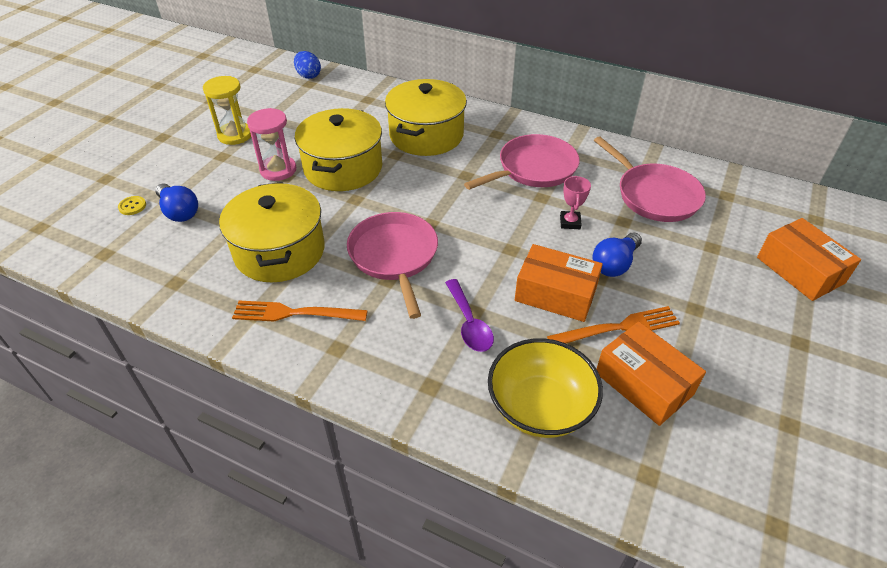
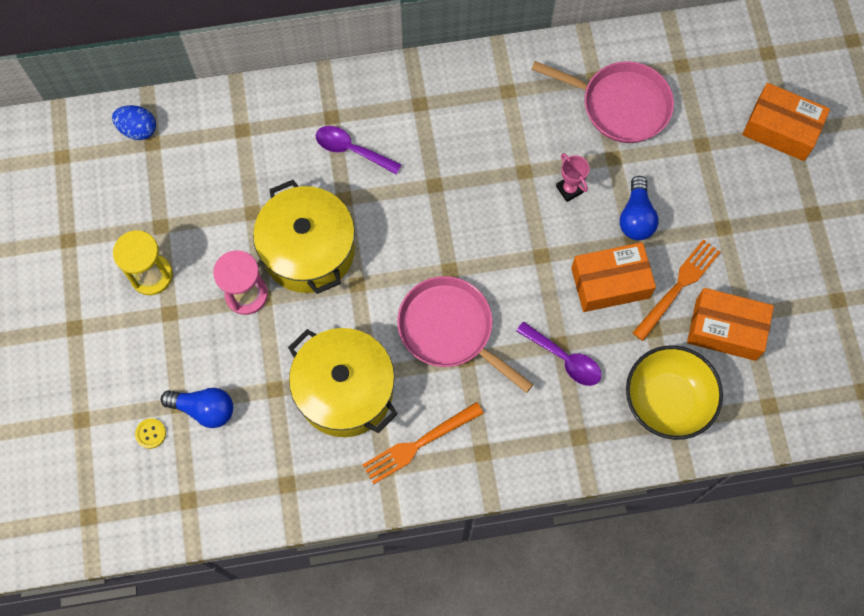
camera: 35 degrees left, 25 degrees up
yellow pot [385,79,467,156] -> purple spoon [315,126,402,174]
pink pan [464,134,580,190] -> none

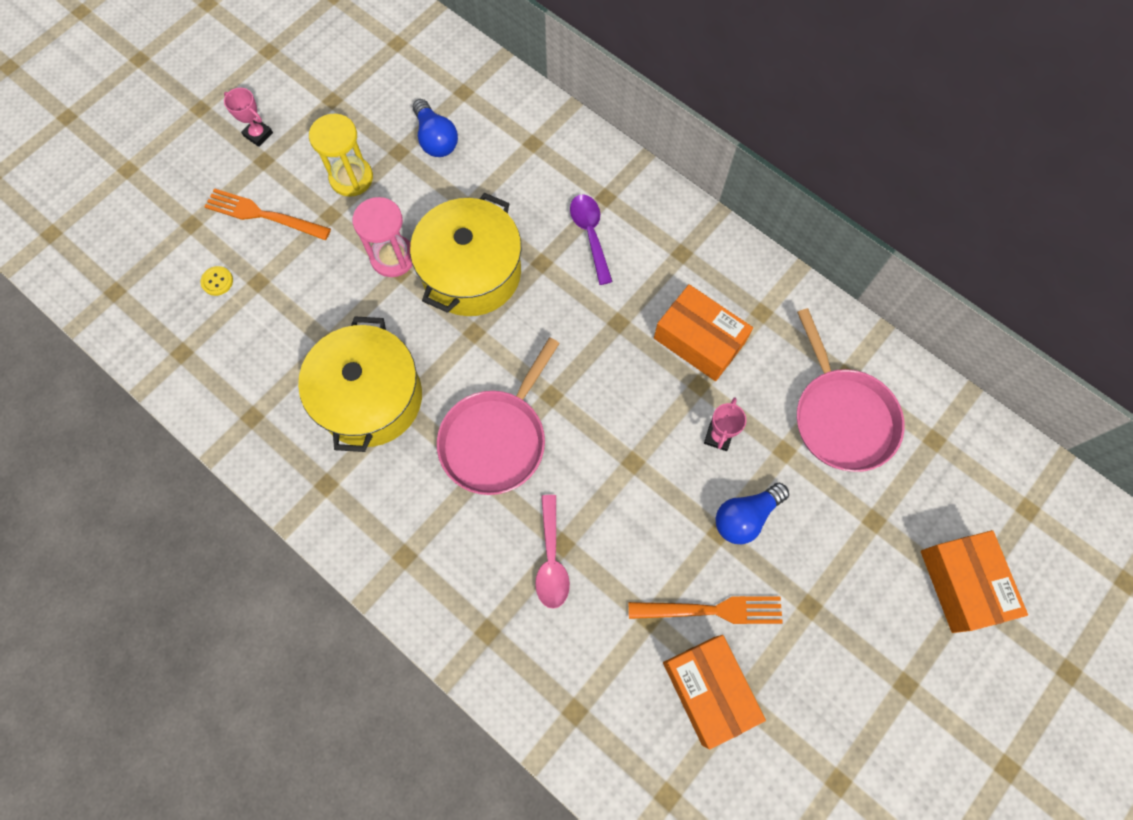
camera: 50 degrees right, 0 degrees up
blue egg [112,105,156,140] -> none
blue light bulb [161,388,233,428] -> blue light bulb moved to [413,99,458,157]
orange fork [363,402,484,484] -> orange fork moved to [204,188,331,240]
pink pan [397,276,534,393] -> pink pan turned 150 degrees counterclockwise [437,338,560,495]
purple spoon [516,321,601,386] -> pink spoon [535,495,570,609]
orange box [571,242,656,312] -> orange box moved to [654,284,753,381]
yellow bowl [626,345,723,440] -> none
none -> pink trophy [224,88,273,147]

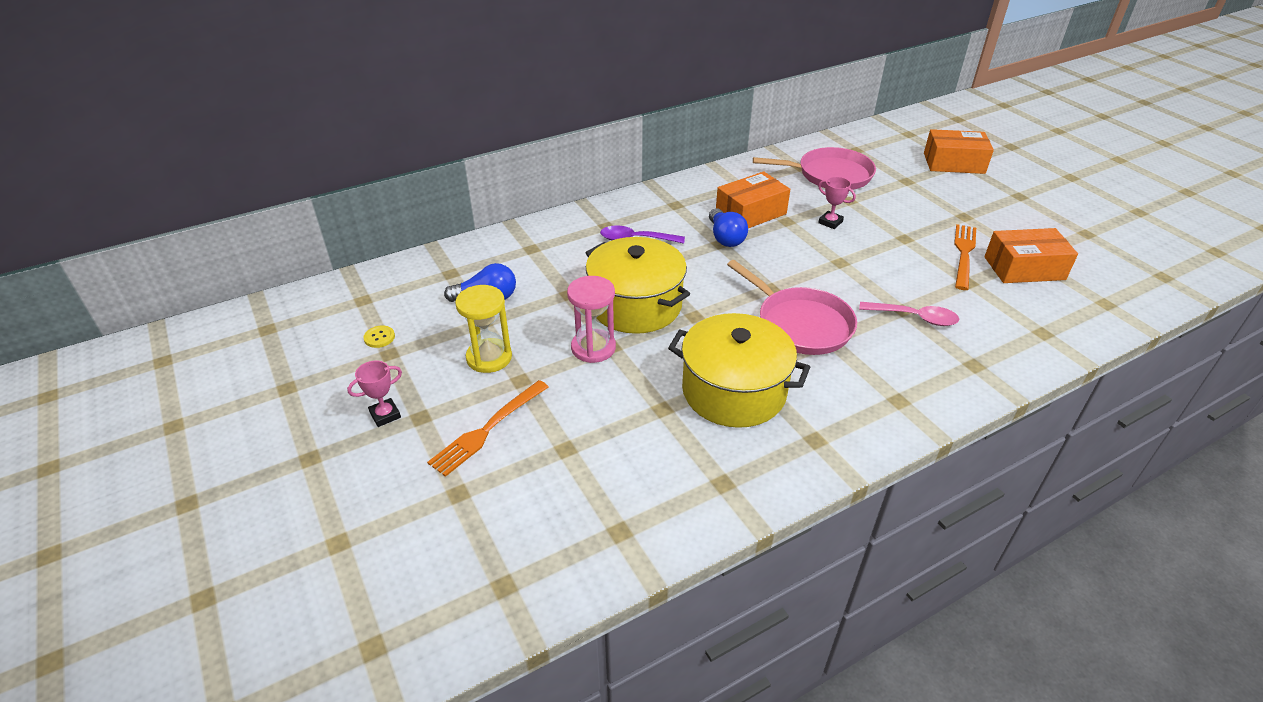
camera: 70 degrees left, 30 degrees down
yellow button [200,266,233,296] -> yellow button moved to [363,325,395,348]
blue light bulb [715,483,789,544] -> blue light bulb moved to [709,208,748,247]

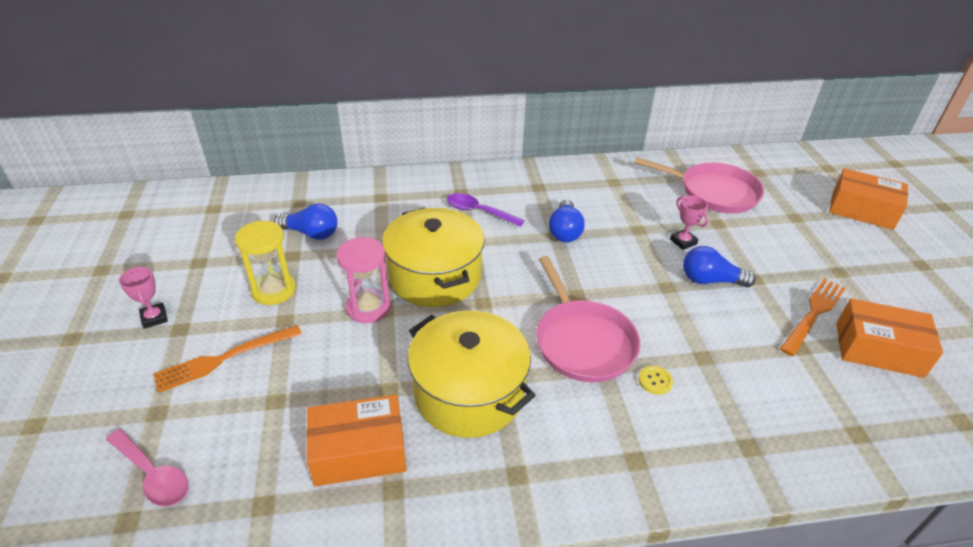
camera: 20 degrees right, 0 degrees up
pink trophy [347,361,402,427] -> pink trophy turned 75 degrees clockwise [119,267,168,329]
yellow button [363,325,395,348] -> yellow button moved to [638,366,673,394]
orange box [716,171,790,228] -> orange box moved to [306,394,407,487]
pink spoon [859,302,960,326] -> pink spoon moved to [106,429,189,507]
none -> blue light bulb [683,246,756,287]

